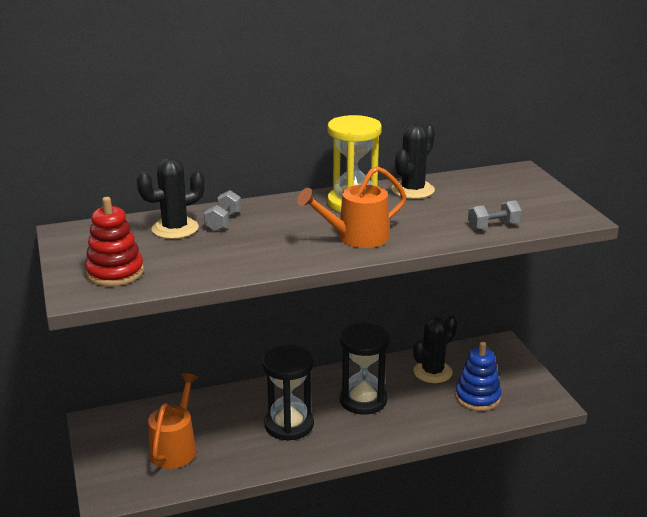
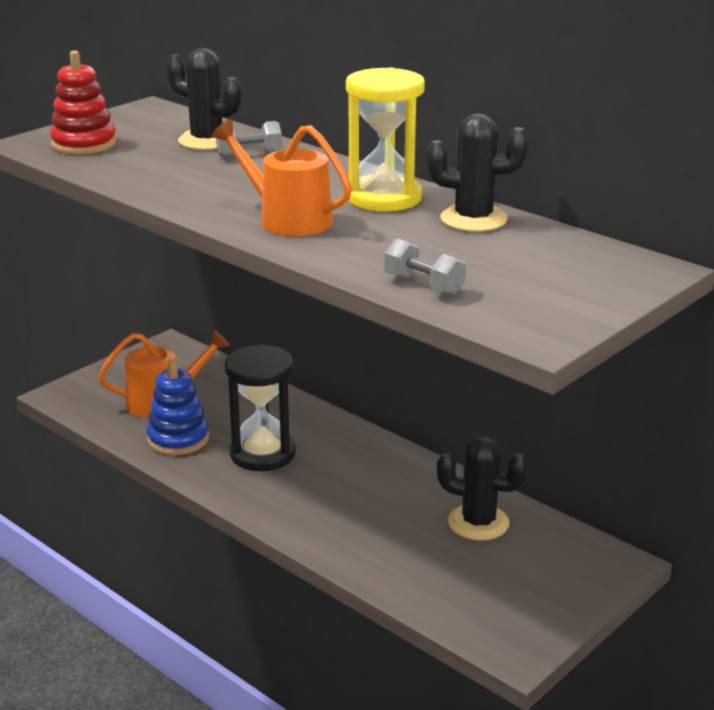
camera: 60 degrees right, 0 degrees up
black hourglass [339,323,390,415] -> none
blue stacking toy [455,342,501,411] -> blue stacking toy moved to [146,359,209,455]

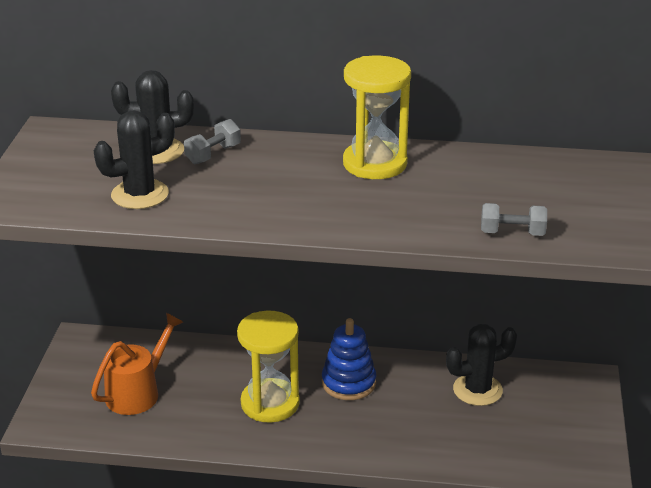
camera: 35 degrees left, 5 degrees up
red stacking toy [50,50,116,155] -> none
blue stacking toy [146,359,209,455] -> blue stacking toy moved to [322,318,376,400]
orange watering can [211,119,352,236] -> none
black hourglass [225,345,296,471] -> yellow hourglass [237,310,300,423]
black cactus [427,113,528,232] -> black cactus moved to [94,110,175,209]

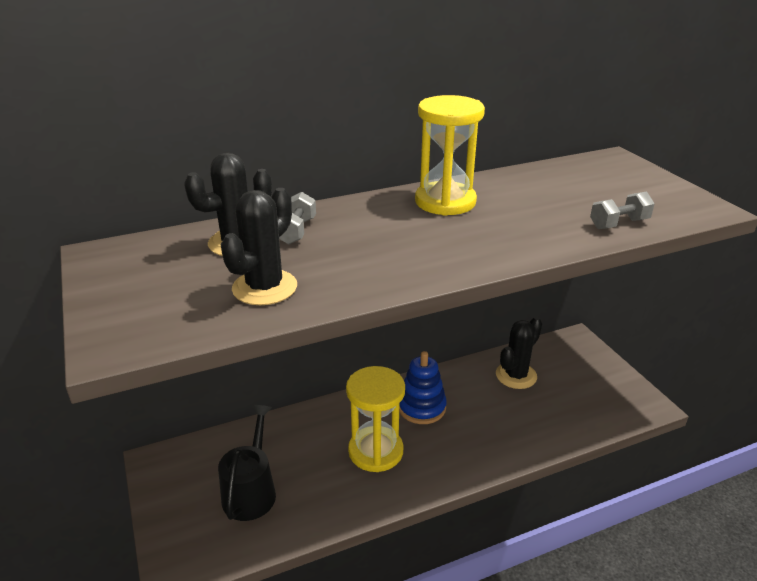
camera: 30 degrees left, 0 degrees up
orange watering can [91,313,183,415] -> black watering can [218,405,276,521]

